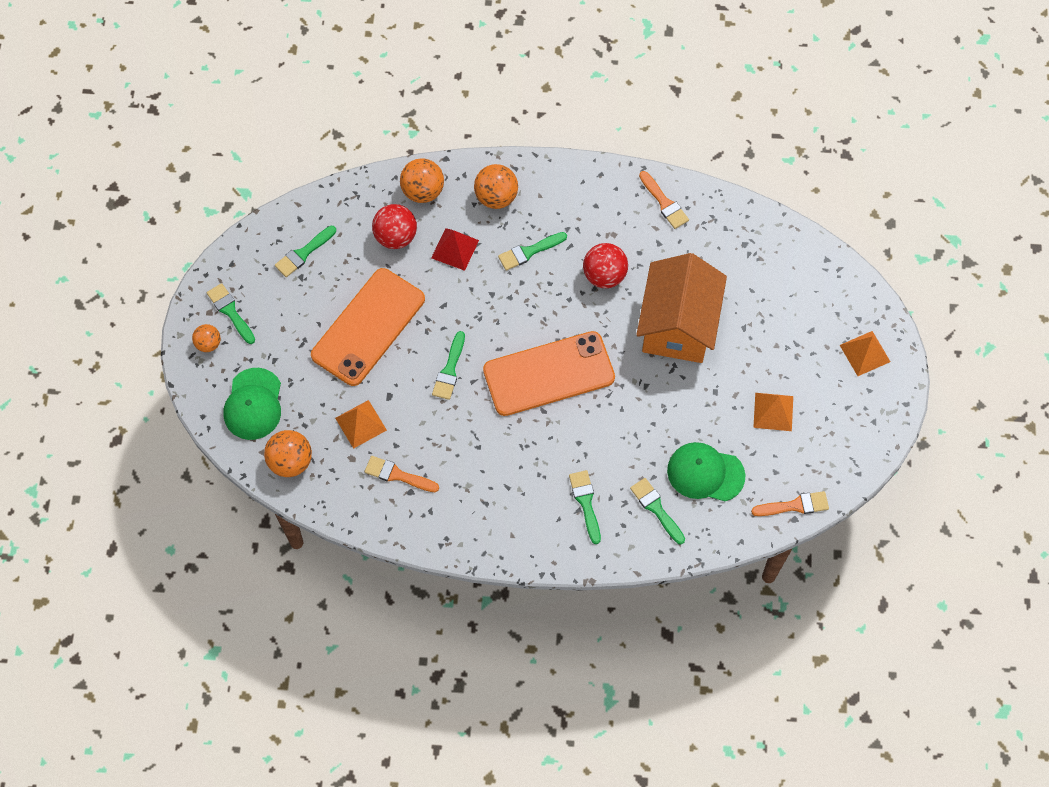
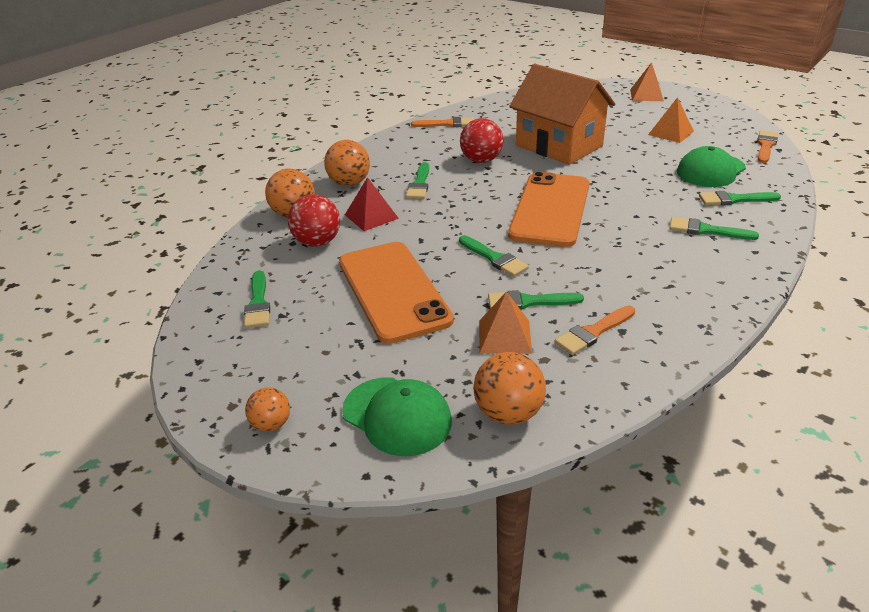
camera: 55 degrees left, 30 degrees down
green brush [207,283,255,344] -> green brush moved to [488,290,584,310]

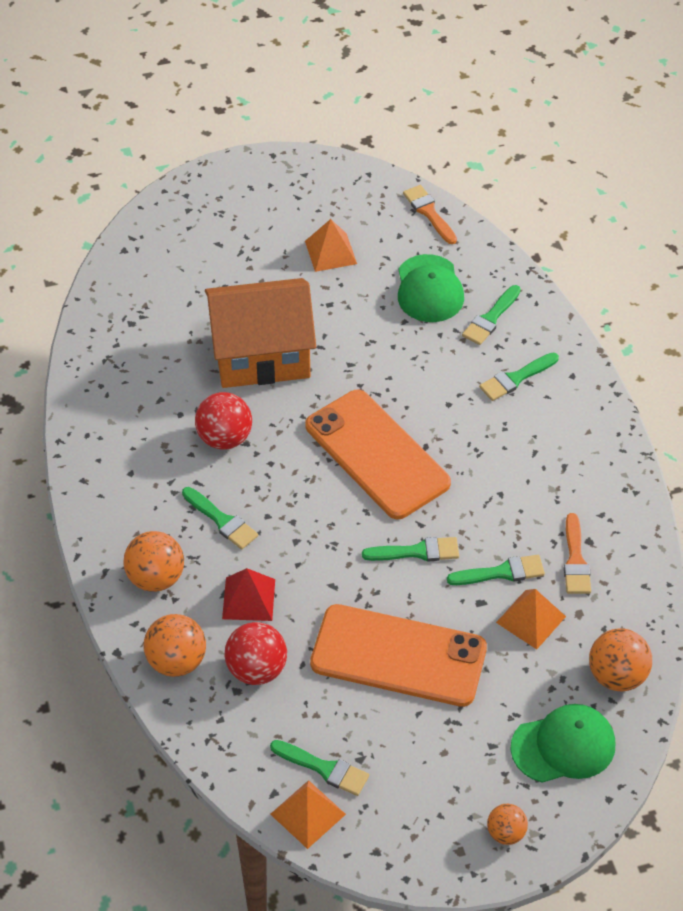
camera: 55 degrees left, 15 degrees up
orange brush [411,117,474,127] -> none
green brush [488,290,584,310] -> green brush turned 135 degrees counterclockwise [447,555,545,585]
orange pyramid [630,62,664,101] -> orange pyramid moved to [270,780,346,849]

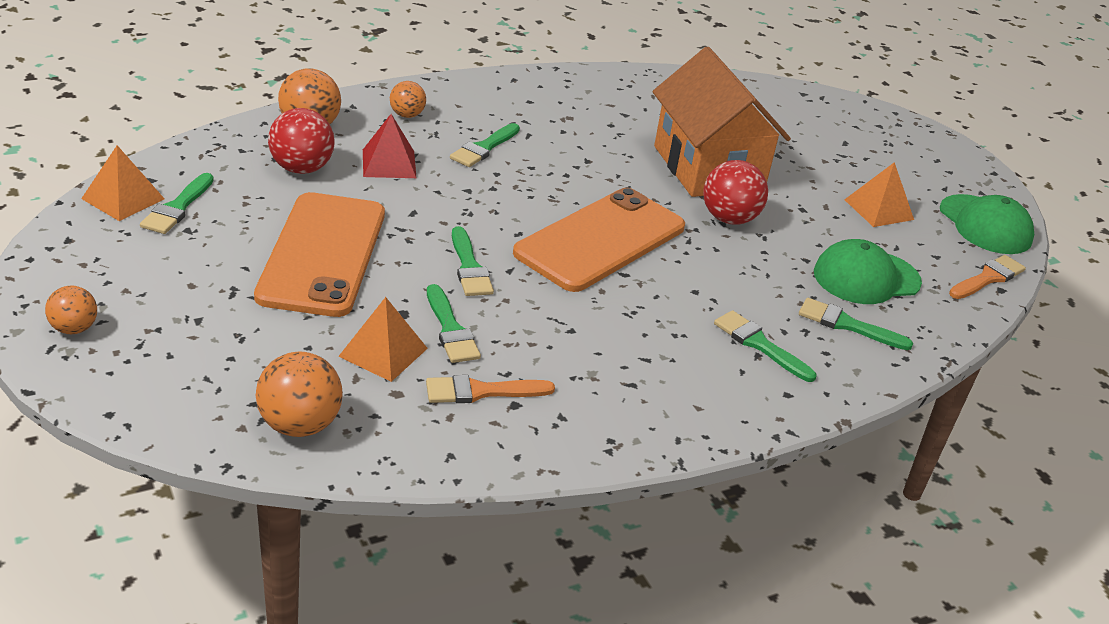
camera: 75 degrees right, 15 degrees down
orange ball [123,531,184,592] -> orange ball [390,81,426,118], size x0.61
red ball [195,392,252,450] -> red ball moved to [703,160,768,225]
green cap [510,704,615,783] -> green cap moved to [940,194,1034,254]

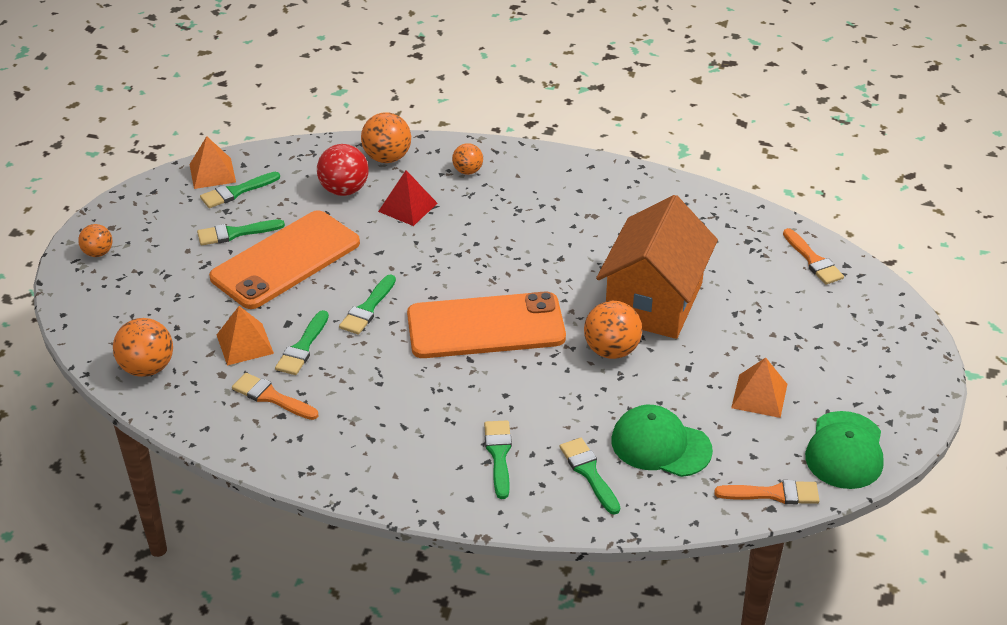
camera: 45 degrees right, 5 degrees up
green brush [450,123,520,167] -> green brush moved to [197,219,285,246]
red ball [703,160,768,225] -> orange ball [584,301,642,359]
none -> orange brush [783,228,844,285]

